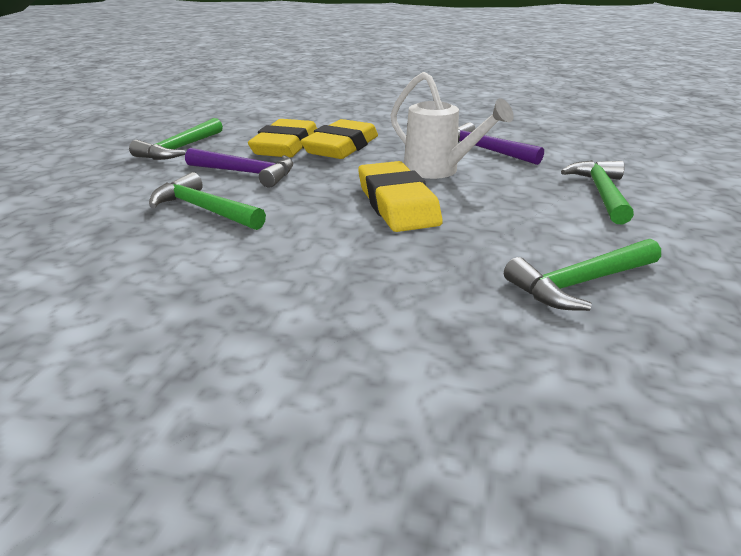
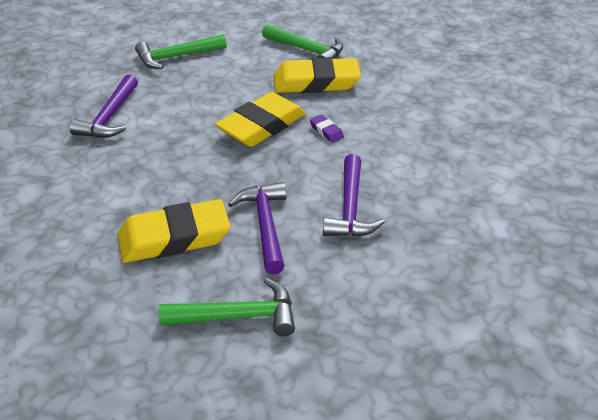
camera: 120 degrees left, 10 degrees up
green hammer [149,172,266,230] -> purple hammer [323,154,385,237]
yellow eraser [300,119,378,159] -> yellow eraser moved to [274,57,361,93]
white watering can [391,72,514,179] -> none
none -> purple eraser [310,115,344,143]

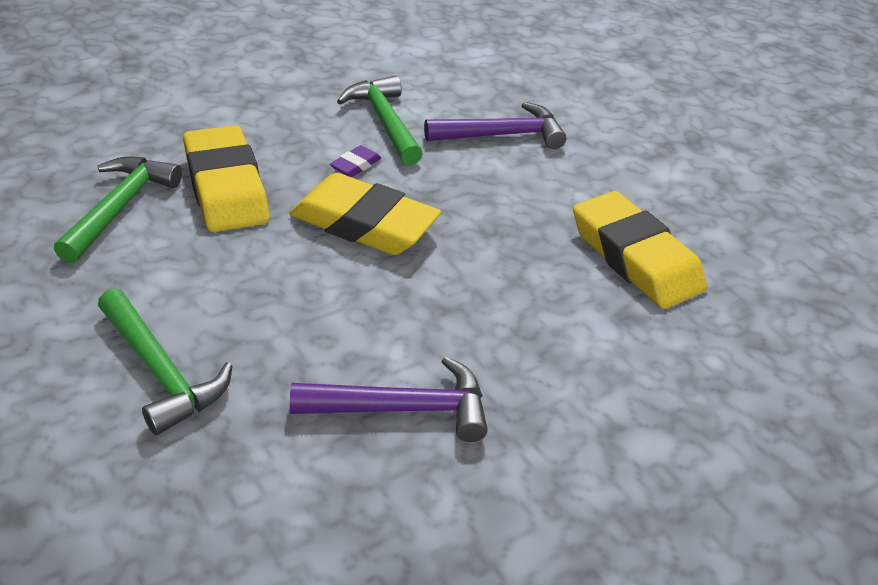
camera: 110 degrees left, 0 degrees up
green hammer [159,278,295,336] -> green hammer moved to [337,76,423,165]
purple hammer [228,182,286,274] -> none

